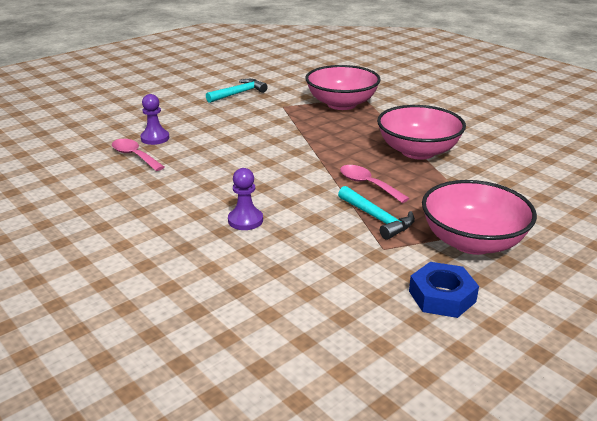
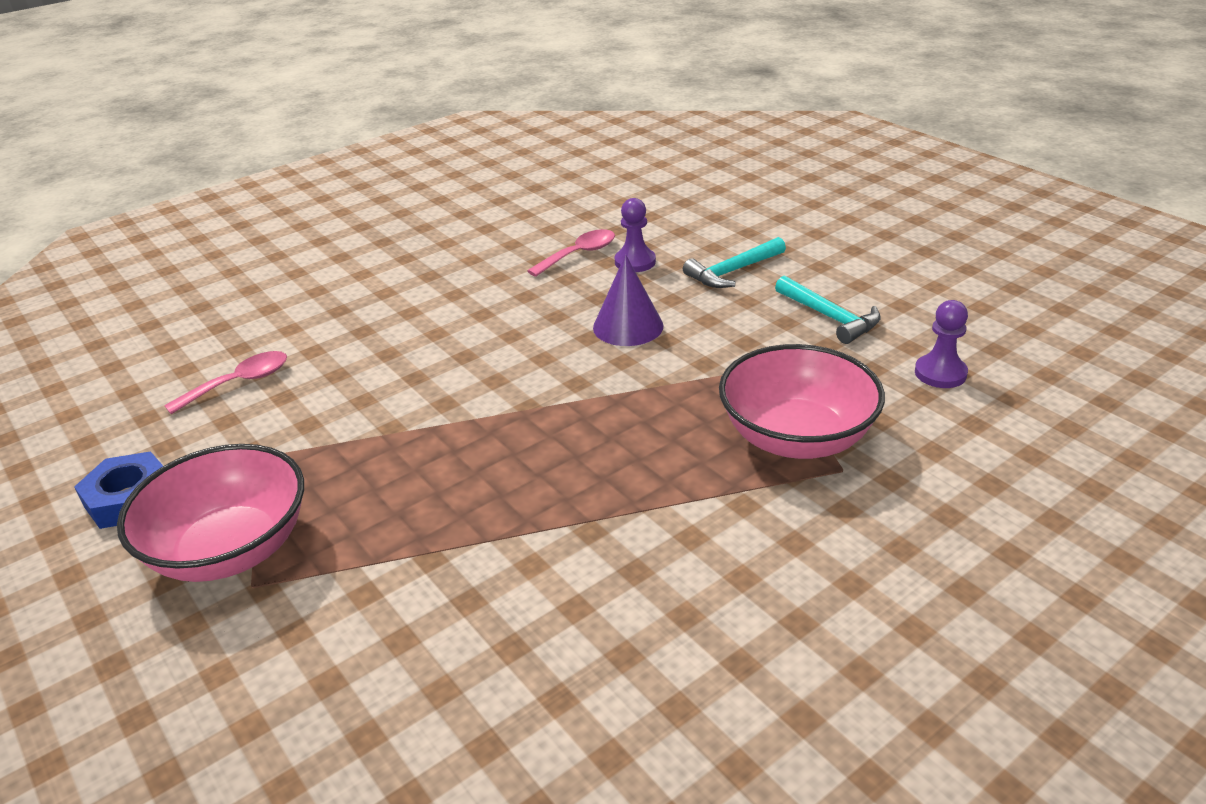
camera: 95 degrees right, 5 degrees up
purple pawn [228,168,263,230] -> purple pawn moved to [915,300,968,388]
turquoise hammer [338,186,415,240] -> turquoise hammer moved to [683,237,786,288]
pink spoon [340,165,410,203] -> pink spoon moved to [164,351,287,414]
pink bowl [377,105,466,160] -> none
none -> purple cone [593,254,664,346]

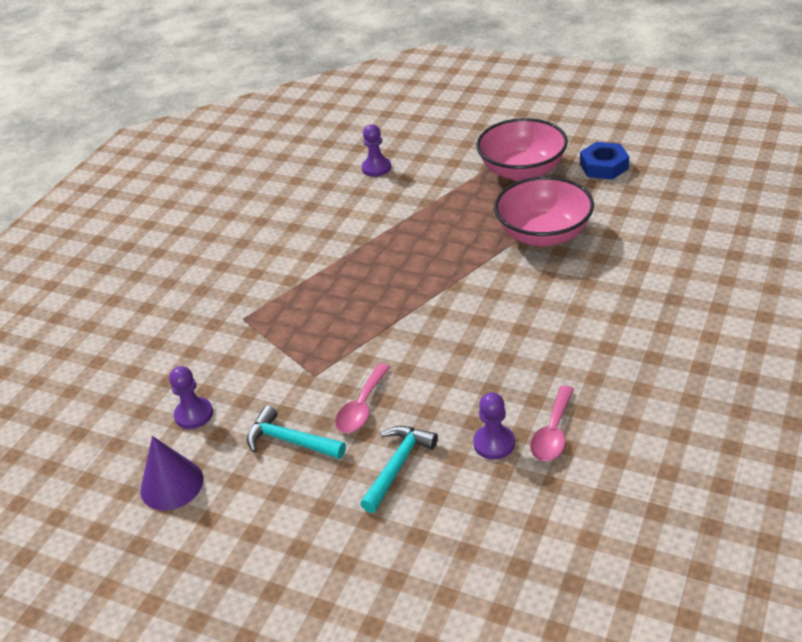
camera: 155 degrees right, 5 degrees up
pink spoon [164,351,287,414] -> pink spoon moved to [335,364,390,433]
purple cone [593,254,664,346] -> purple cone moved to [140,436,203,511]
pink bowl [719,344,885,459] -> pink bowl moved to [494,176,594,246]
none -> purple pawn [362,124,391,177]

